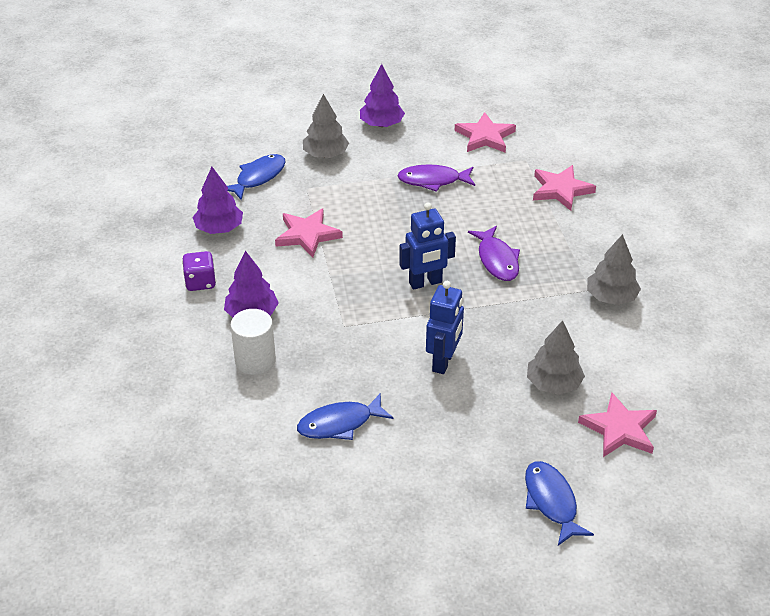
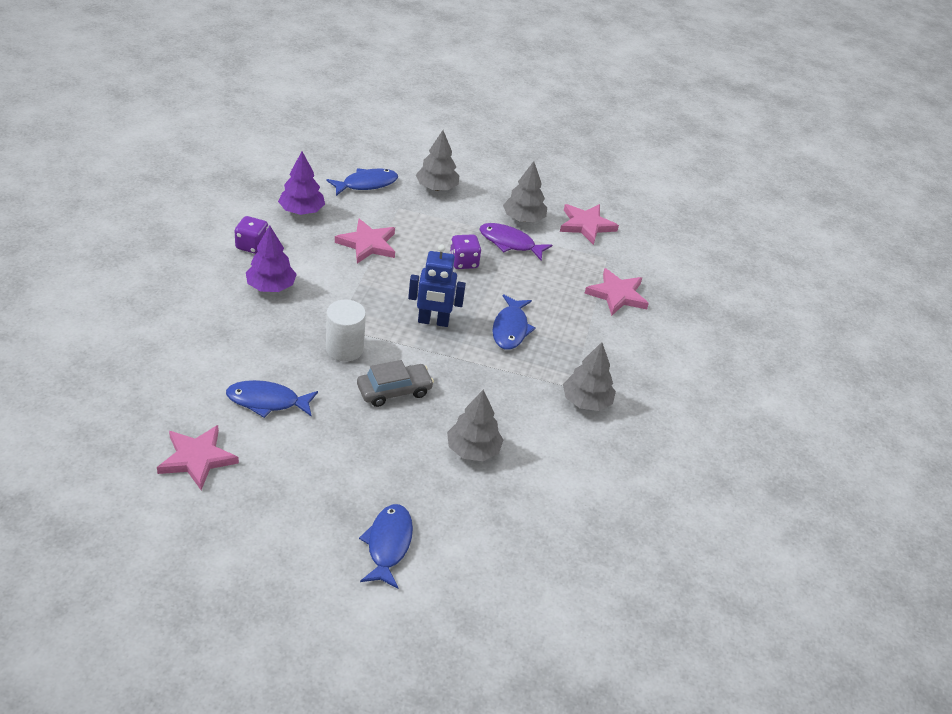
camera: 20 degrees right, 0 degrees up
white cylinder [230,309,276,375] -> white cylinder moved to [326,300,366,362]
purple tree [360,64,405,127] -> none
blue robot [426,281,464,374] -> grey car [357,360,434,407]
purple fish [468,226,520,281] -> blue fish [492,294,536,350]
pink star [578,392,657,457] -> pink star moved to [157,425,239,490]
none -> purple dice [450,234,482,269]
none -> grey tree [503,161,547,222]

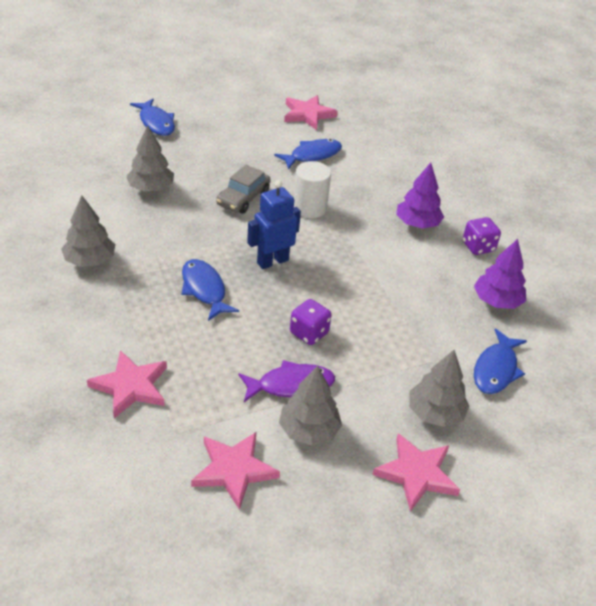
camera: 145 degrees right, 0 degrees up
pink star [335,219,395,264] -> pink star moved to [372,433,460,512]

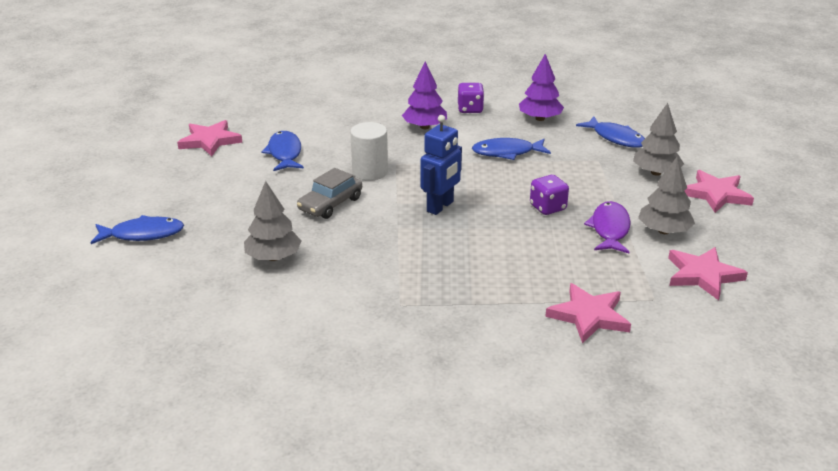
camera: 65 degrees left, 10 degrees down
grey tree [61,195,115,267] -> none
blue fish [181,259,239,321] -> blue fish moved to [472,138,551,160]
grey car [216,165,271,213] -> grey car turned 75 degrees clockwise [297,168,362,219]
blue robot [247,180,301,269] -> blue robot turned 135 degrees counterclockwise [421,115,462,215]

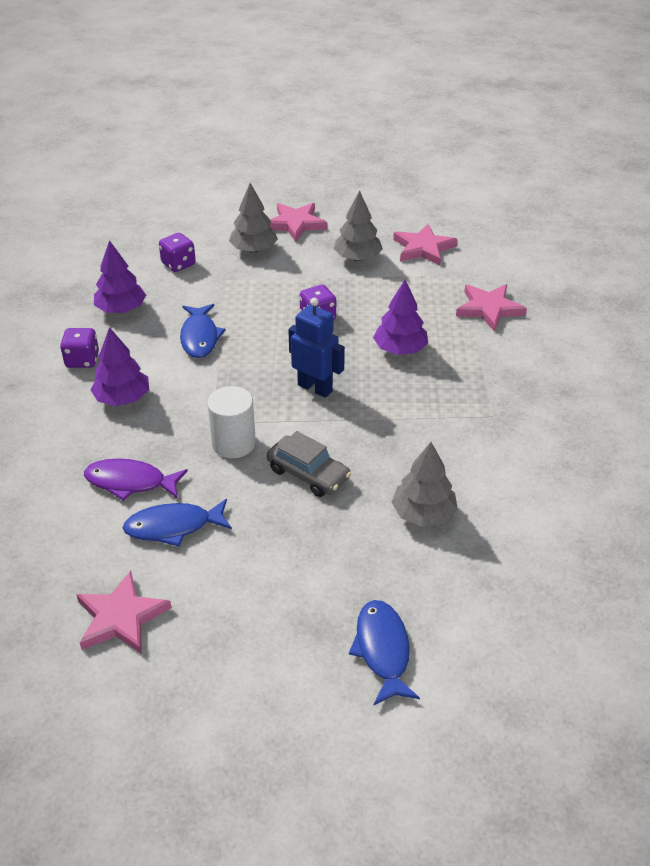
camera: 90 degrees left, 10 degrees up
blue fish [576,116,645,148] -> purple dice [159,233,196,272]
purple fish [584,201,631,253] -> purple fish moved to [84,458,188,501]
none -> purple tree [373,280,428,355]

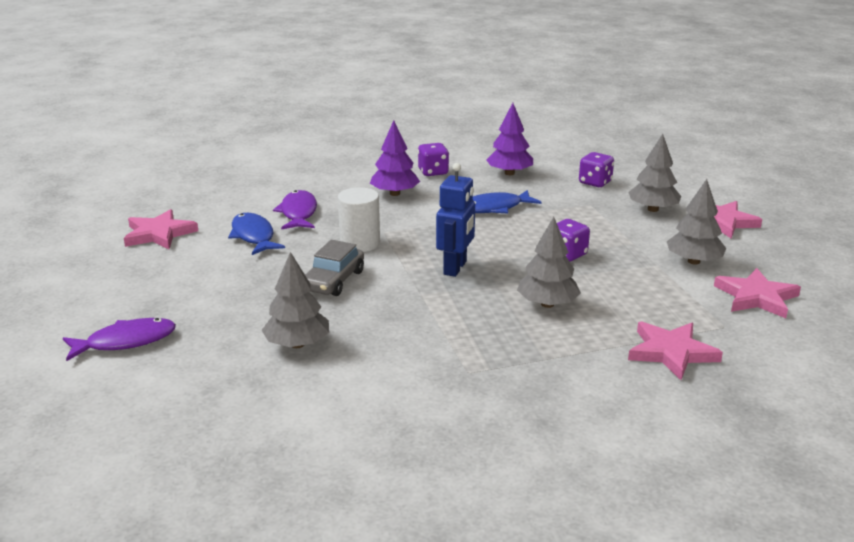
camera: 75 degrees right, 15 degrees down
blue fish [349,600,420,705] -> purple fish [63,318,176,361]
purple tree [373,280,428,355] -> grey tree [517,217,581,308]

